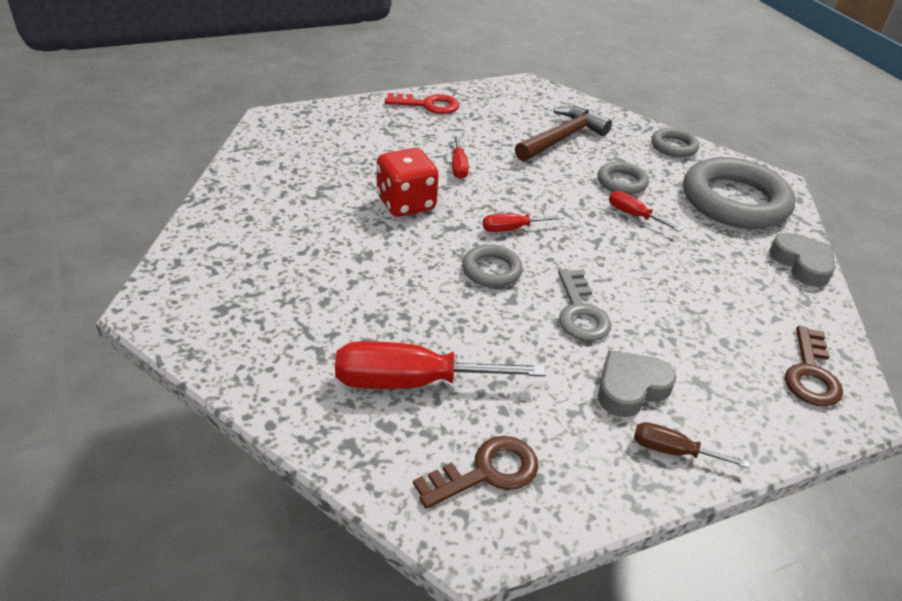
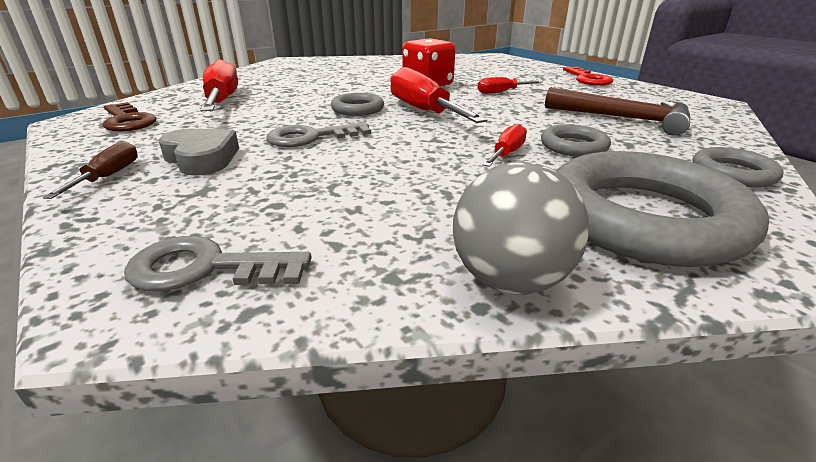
camera: 80 degrees right, 10 degrees down
red screwdriver [483,213,564,232] -> red screwdriver [390,67,487,123], size x1.96
grey heart [769,233,835,287] -> grey ball [453,162,589,295]
brown key [785,326,843,407] -> grey key [124,236,312,292]

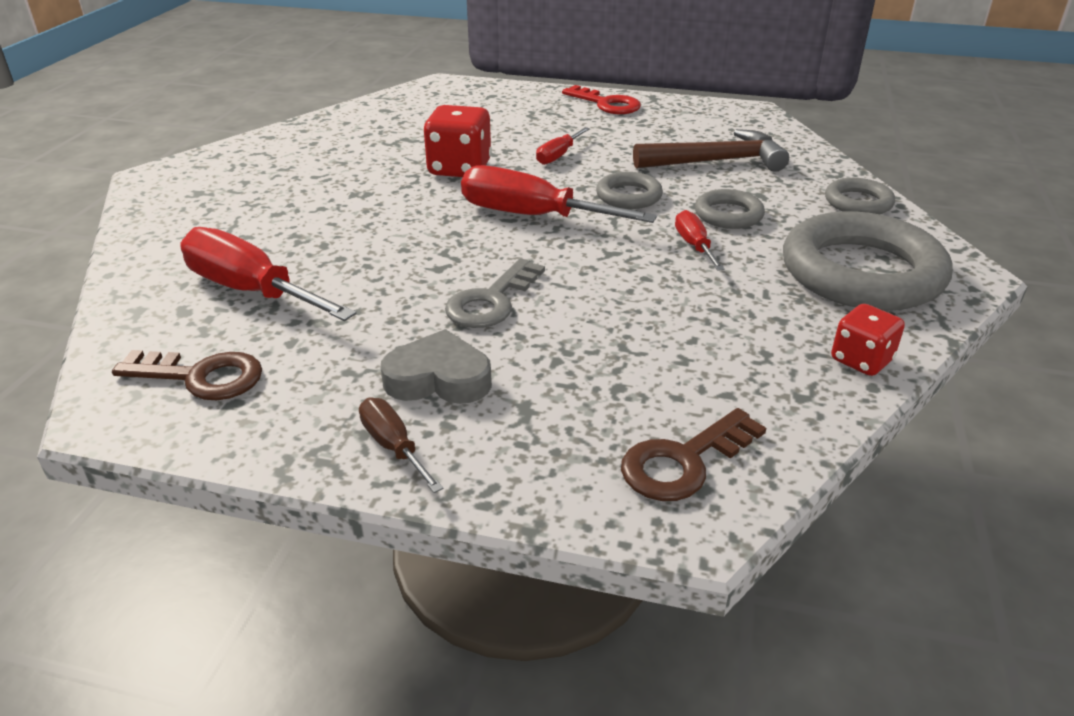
camera: 40 degrees left, 5 degrees up
grey key [124,236,312,292] -> brown key [621,408,766,501]
grey ring [331,93,384,116] -> grey ring moved to [596,172,663,209]
grey ball [453,162,589,295] -> red dice [831,304,905,376]

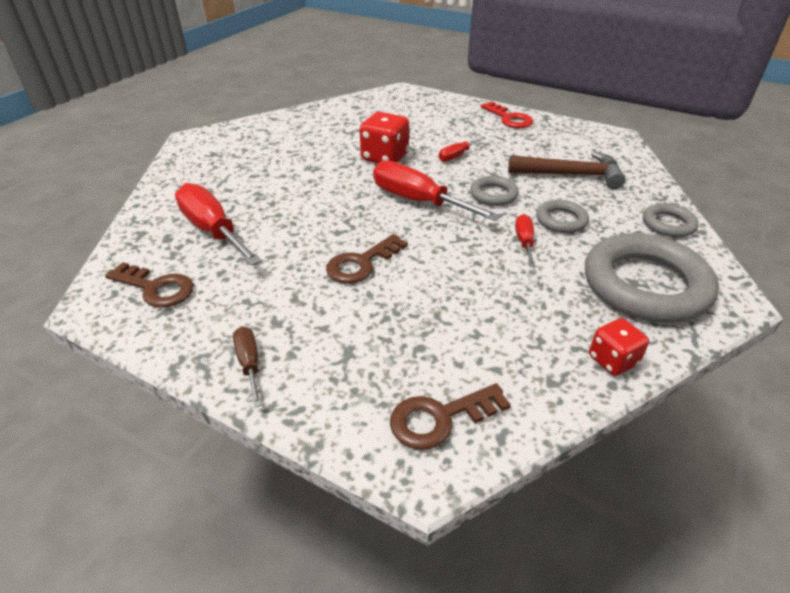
camera: 15 degrees right, 5 degrees up
grey heart [381,329,492,404] -> none
grey key [445,258,545,328] -> brown key [326,234,408,284]

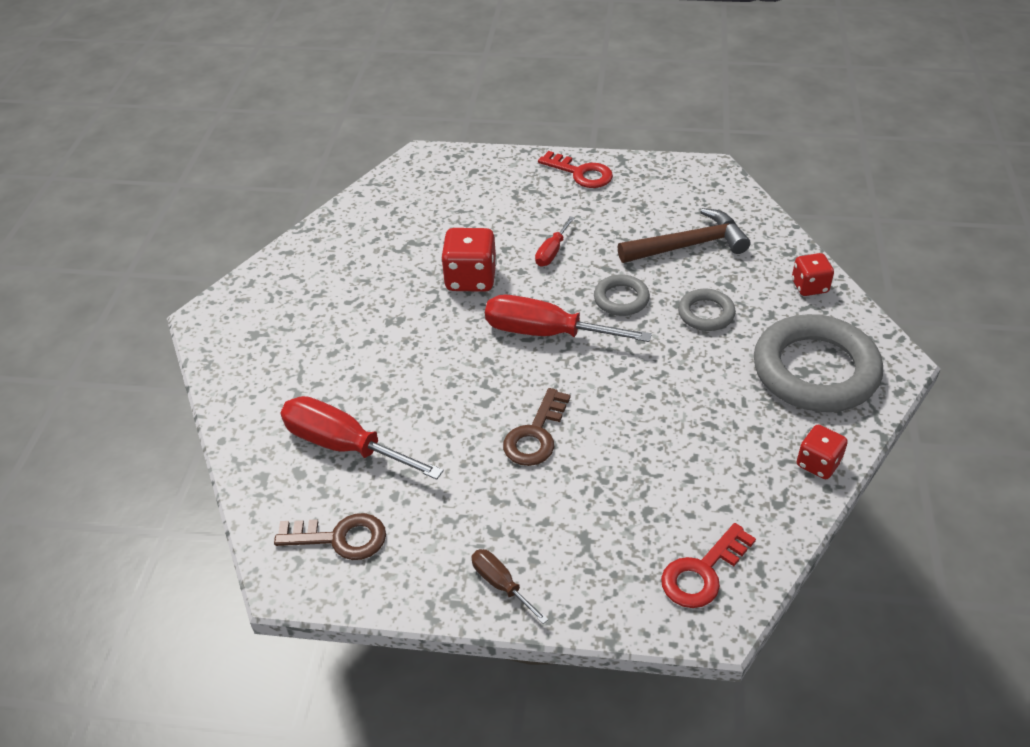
camera: 20 degrees left, 5 degrees up
brown key [390,383,511,450] -> red key [661,523,756,608]
red screwdriver [515,214,535,267] -> none
grey ring [643,203,699,237] -> red dice [792,253,834,296]

